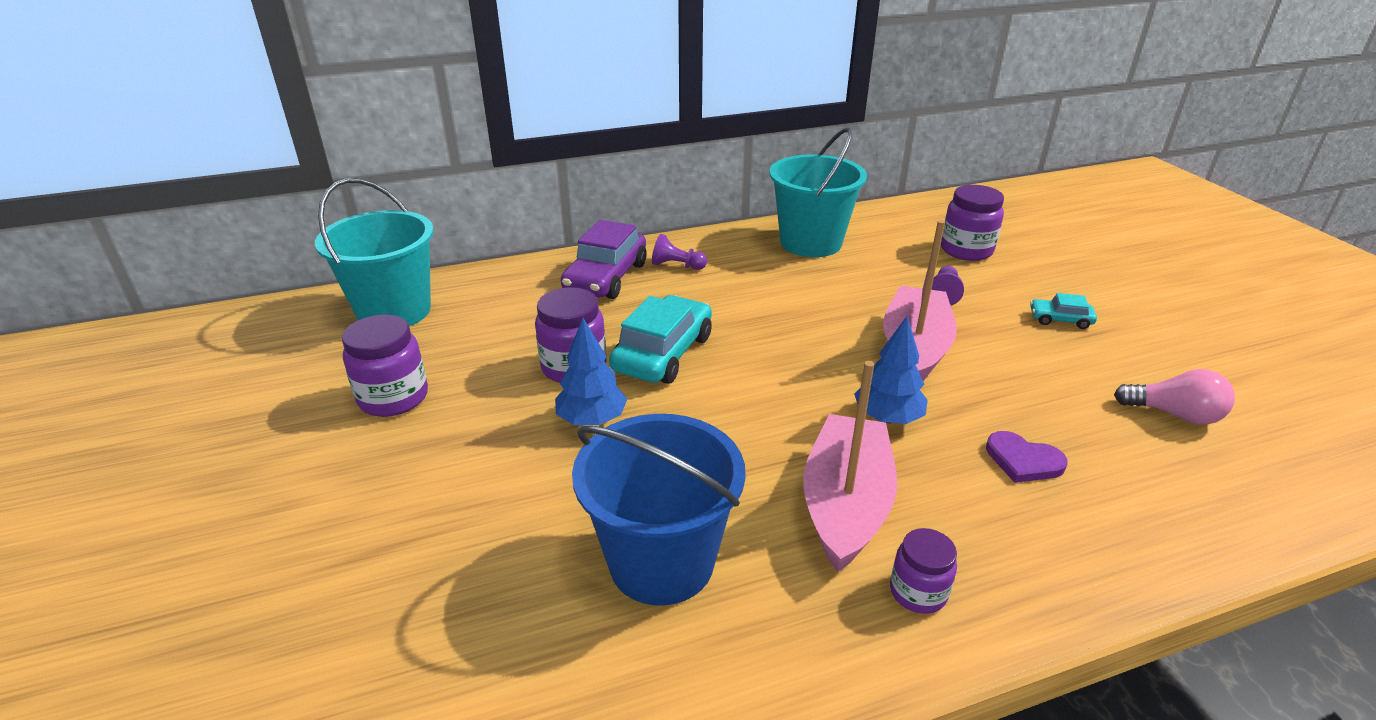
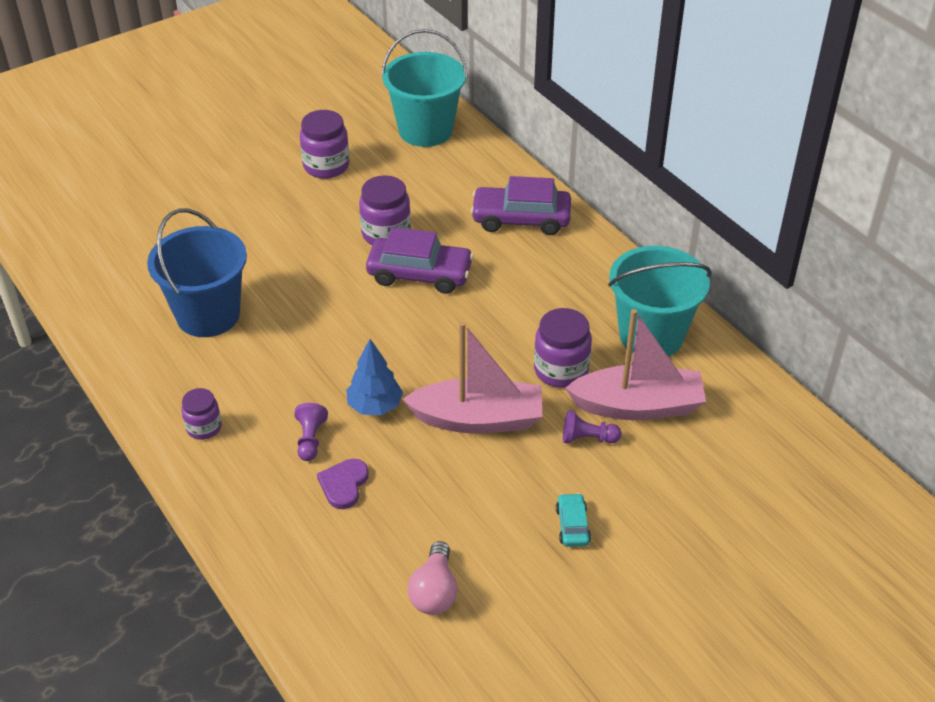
camera: 75 degrees right, 10 degrees up
blue tree [555,318,627,425] -> none
turquoise car [609,295,712,384] -> purple car [366,227,474,294]
purple pawn [652,234,707,270] -> purple pawn moved to [294,403,328,461]
pink boat [803,361,897,572] -> pink boat moved to [565,309,706,420]
purple jar [941,185,1004,261] -> purple jar moved to [534,308,592,388]

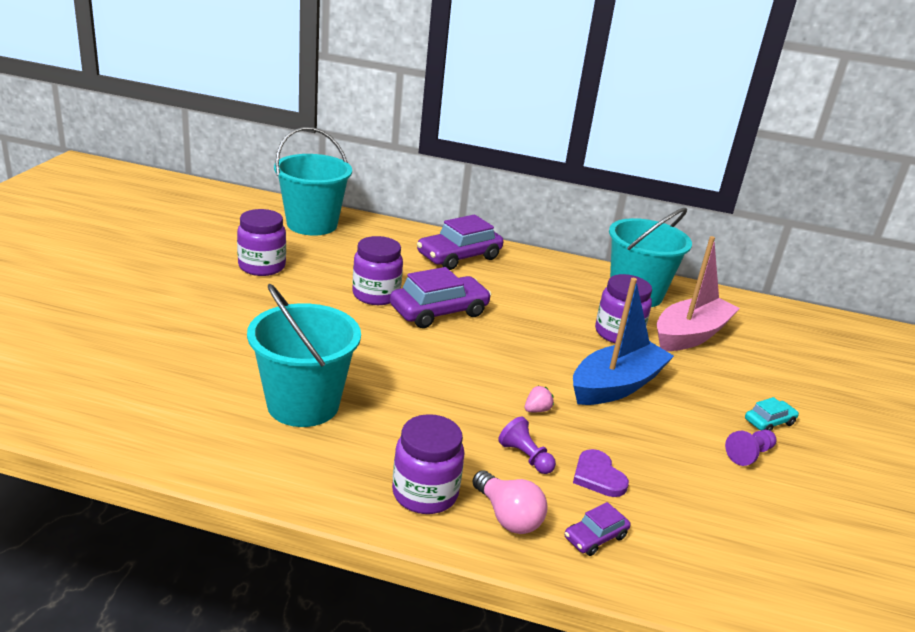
camera: 45 degrees left, 15 degrees down
blue bucket [147,209,247,337] -> turquoise bucket [247,284,361,427]
purple jar [181,388,222,440] -> purple jar [392,414,465,514], size x1.60
blue tree [346,339,403,415] -> pink strawberry [525,386,554,412]
pink boat [402,322,542,433] -> blue boat [573,278,674,405]
pink light bulb [407,541,458,615] -> pink light bulb moved to [473,470,548,534]
turquoise car [556,493,591,547] -> turquoise car turned 105 degrees clockwise [745,397,799,431]
purple pawn [563,410,621,444] -> purple pawn moved to [725,430,777,466]
none -> purple car [565,502,631,556]

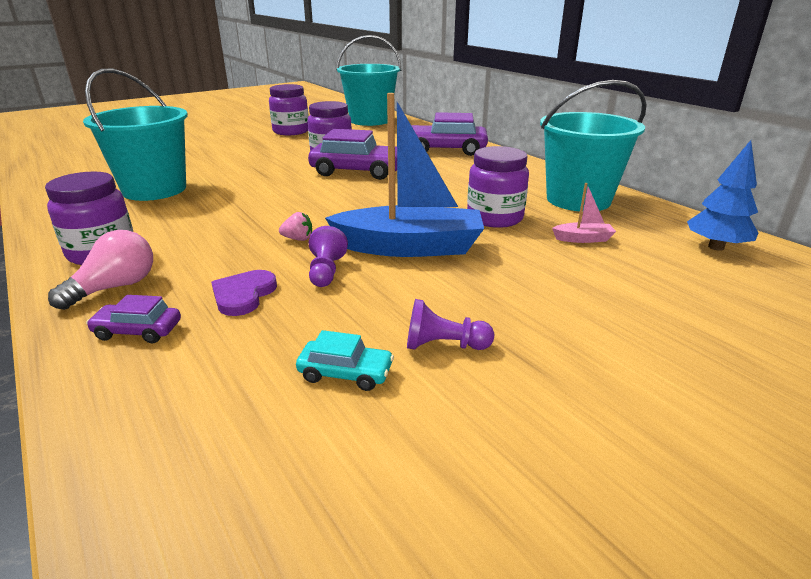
camera: 45 degrees right, 0 degrees up
pink light bulb [473,470,548,534] -> pink light bulb turned 150 degrees counterclockwise [48,230,153,310]
purple pawn [498,417,556,474] -> purple pawn moved to [308,226,348,287]
pink boat [657,236,740,351] -> pink boat [552,183,616,243], size x0.41
turquoise car [745,397,799,431] -> turquoise car moved to [296,330,394,391]
none -> blue tree [687,140,758,251]

